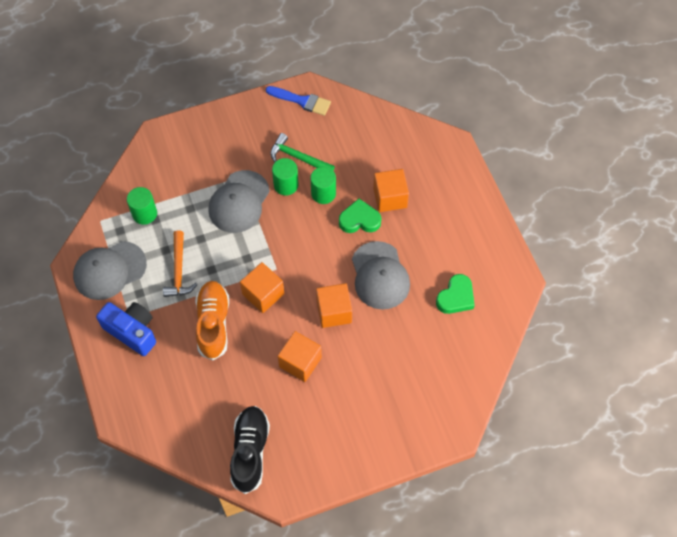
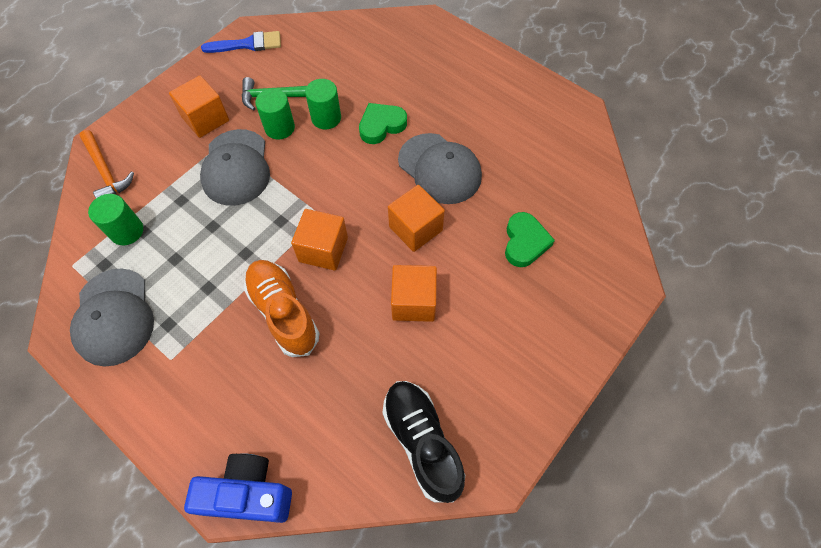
camera: 30 degrees left, 0 degrees up
grey cap [73,241,147,300] -> grey cap turned 45 degrees counterclockwise [70,268,154,367]
blue camera [96,302,156,356] -> blue camera moved to [184,453,292,523]
orange hammer [163,230,198,297] -> orange hammer moved to [79,130,134,198]
orange cube [373,169,409,212] -> orange cube moved to [169,76,229,138]
green heart [436,274,475,314] -> green heart moved to [505,212,555,267]

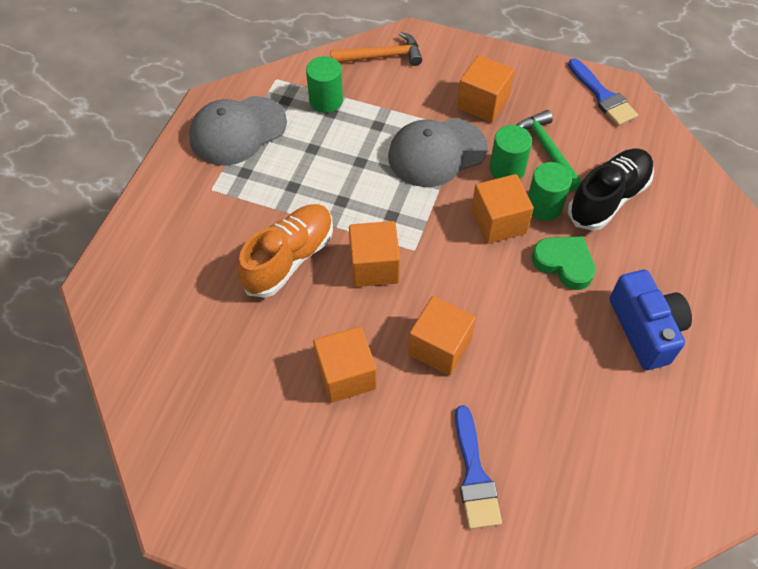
camera: 70 degrees right, 5 degrees down
orange hammer [79,130,134,198] -> orange hammer turned 135 degrees counterclockwise [330,32,422,66]
blue camera [184,453,292,523] -> blue camera moved to [610,270,692,370]
black shoe [382,381,465,503] -> black shoe moved to [568,148,654,231]
grey cap [398,133,482,204] -> none
green heart [505,212,555,267] -> blue brush [455,405,502,529]
none -> orange cube [471,174,534,244]

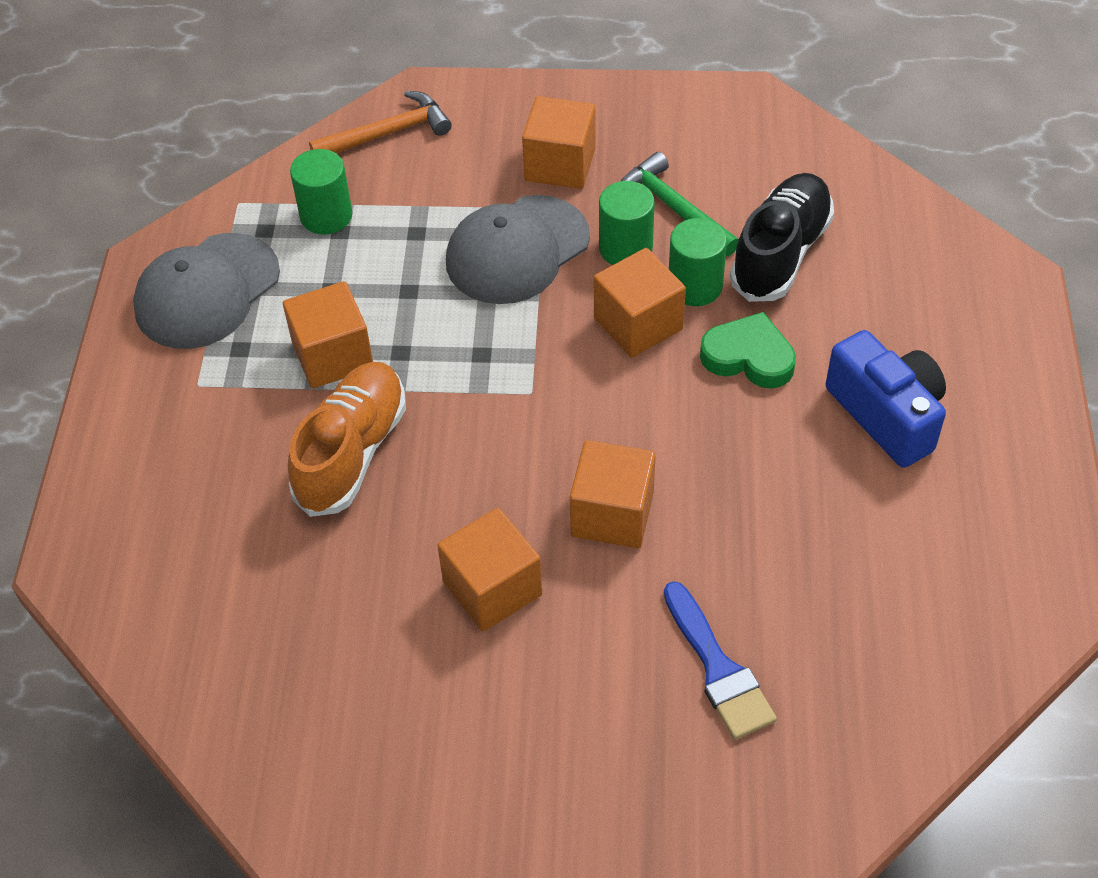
camera: 15 degrees left, 5 degrees down
orange cube [349,221,400,287] -> orange cube moved to [283,281,373,388]
blue brush [568,58,638,126] -> none

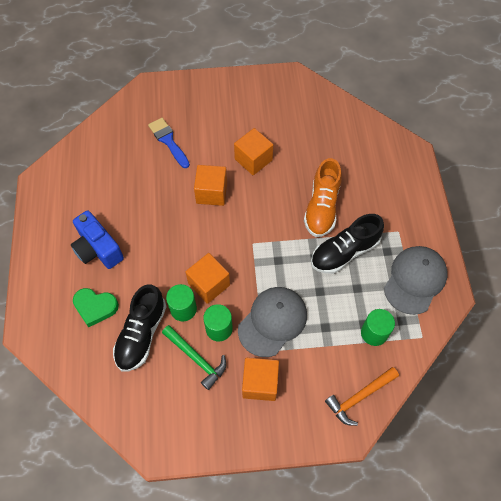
camera: 170 degrees right, 10 degrees up
orange cube [283,281,373,388] -> black shoe [311,214,384,274]
green heart [700,312,796,389] -> green heart moved to [73,288,119,327]

